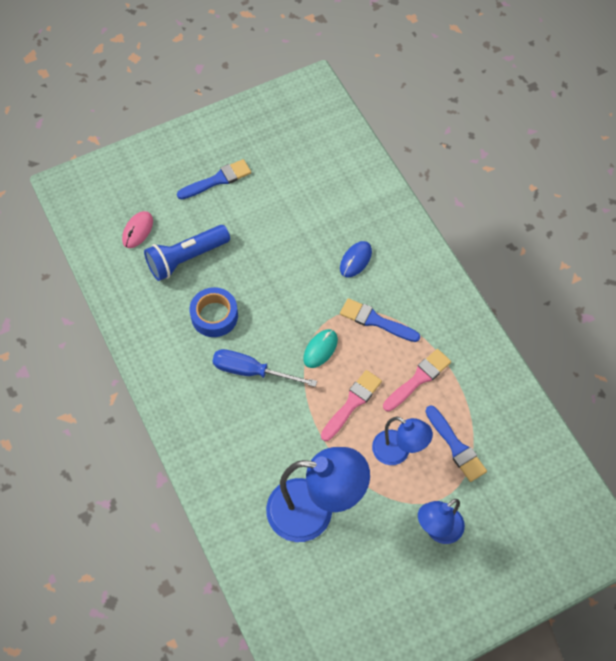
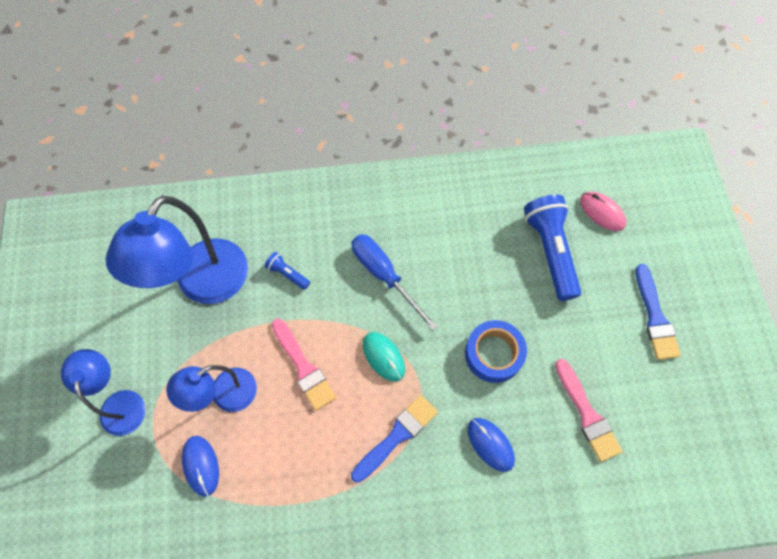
camera: 110 degrees right, 5 degrees up
blue tape [189,287,238,337] -> blue tape moved to [465,320,527,383]
blue screwdriver [212,349,317,387] -> blue screwdriver turned 75 degrees counterclockwise [351,234,438,331]
pink brush [383,349,451,412] -> pink brush moved to [555,359,622,462]
blue brush [425,406,487,482] -> blue mouse [182,436,219,497]
none -> blue flashlight [264,252,310,290]

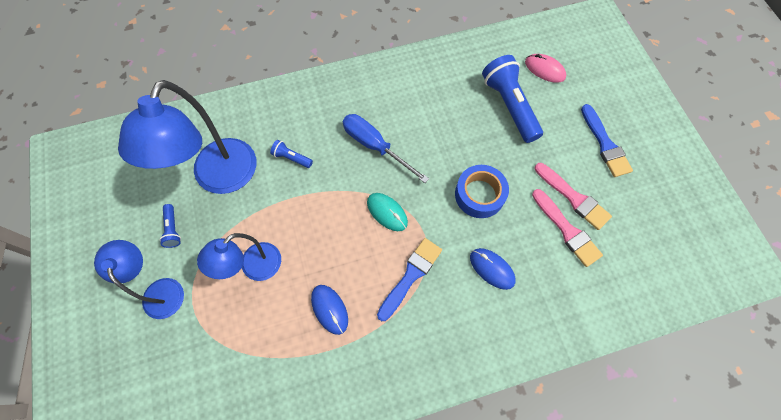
camera: 10 degrees left, 0 degrees up
blue mouse [182,436,219,497] -> blue mouse moved to [311,285,348,335]
pink brush [272,319,336,411] -> pink brush moved to [535,163,612,230]
none -> blue flashlight [160,204,181,248]

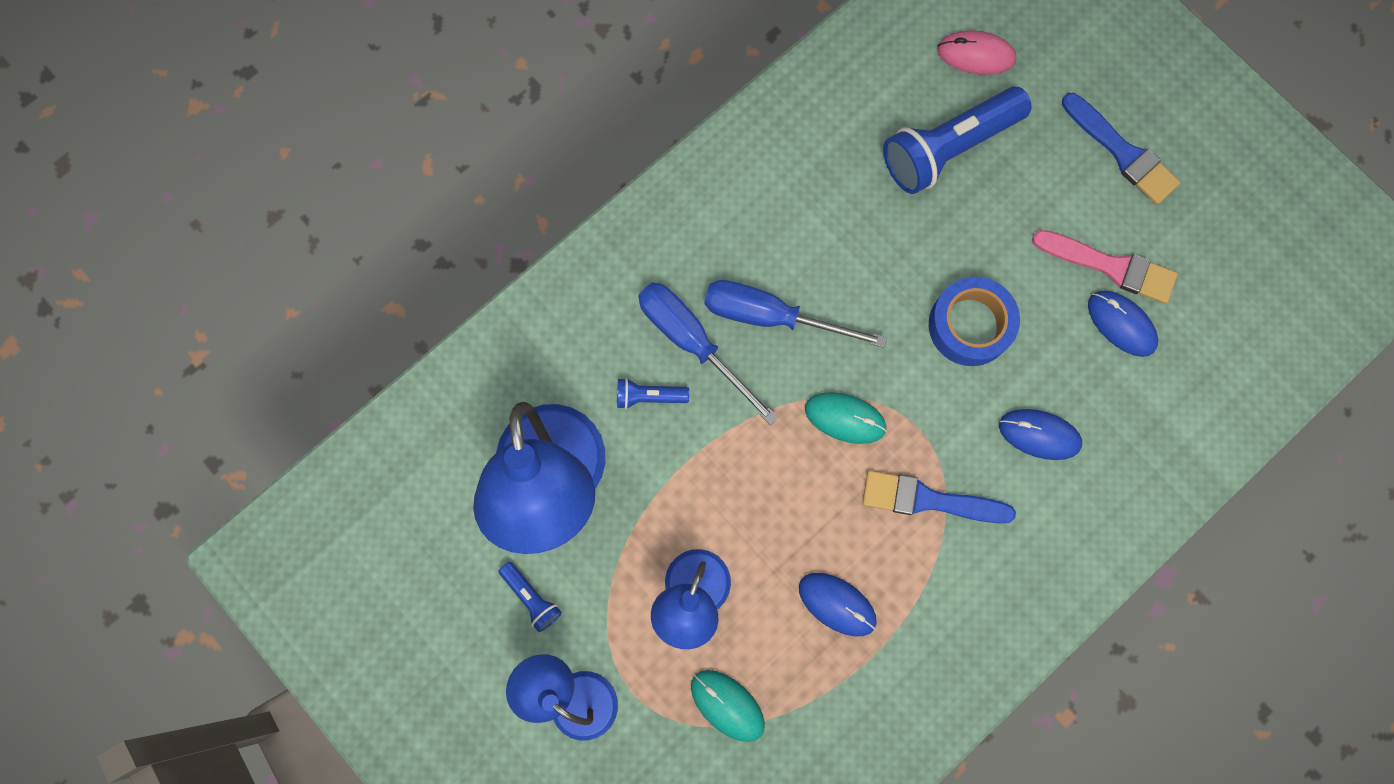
camera: 25 degrees left, 10 degrees up
blue brush [377,238,442,321] -> blue brush turned 90 degrees counterclockwise [862,470,1016,523]
blue flashlight [482,55,543,143] -> blue flashlight turned 75 degrees counterclockwise [883,87,1032,194]
pink brush [532,189,603,267] -> blue mouse [1088,291,1158,357]
none -> blue screwdriver [638,282,779,425]
none -> turquoise mouse [691,670,765,742]

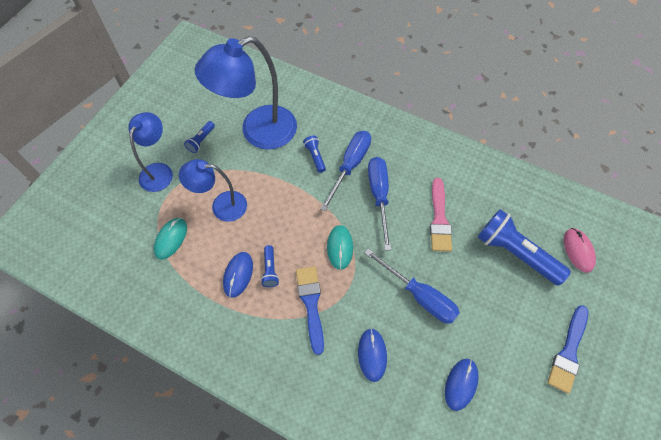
camera: 70 degrees right, 15 degrees down
blue tape [929,277,1020,366] -> blue screwdriver [364,248,460,324]
pink brush [1032,230,1178,304] -> pink brush moved to [430,178,452,252]
none -> blue flashlight [261,245,279,287]

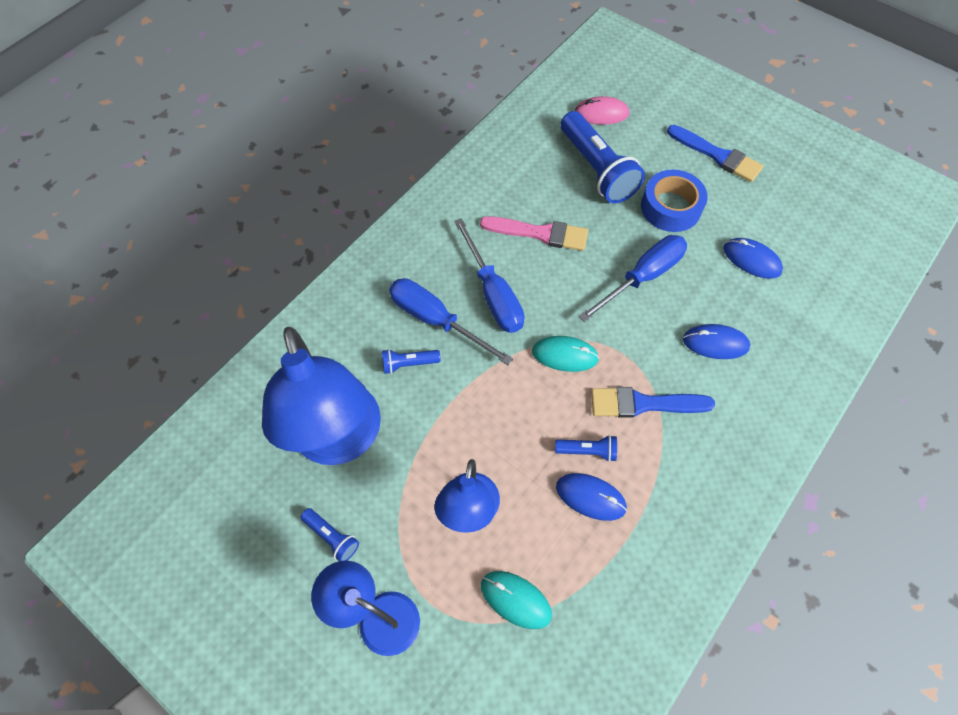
camera: 80 degrees left, 0 degrees up
blue screwdriver [368,157,391,251] -> blue screwdriver turned 120 degrees counterclockwise [454,218,524,333]
blue flashlight [478,209,571,286] -> blue flashlight turned 75 degrees counterclockwise [561,111,645,204]
none -> blue tape [641,170,708,232]

